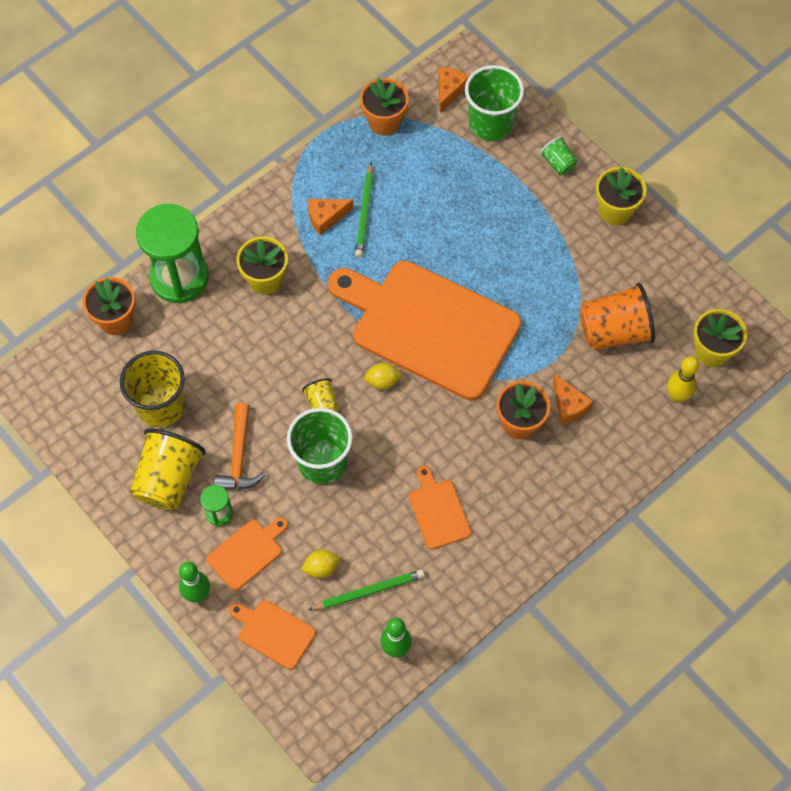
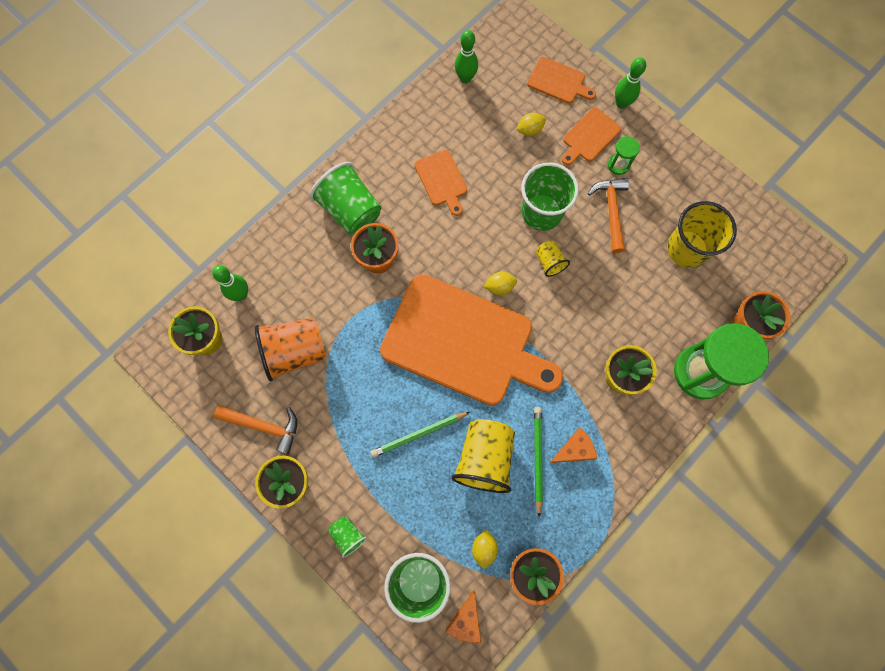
camera: 175 degrees right, 10 degrees up
yellow cup [130,428,206,510] -> yellow cup moved to [451,419,515,493]
green pencil [308,569,425,610] -> green pencil moved to [371,412,470,458]
orange cheese [553,373,593,424] -> none
yellow bowling pin [667,356,699,403] -> green bowling pin [212,265,248,301]
none -> orange hammer [214,406,297,454]
none -> green cup [310,162,381,235]
none -> yellow lemon [472,529,498,569]

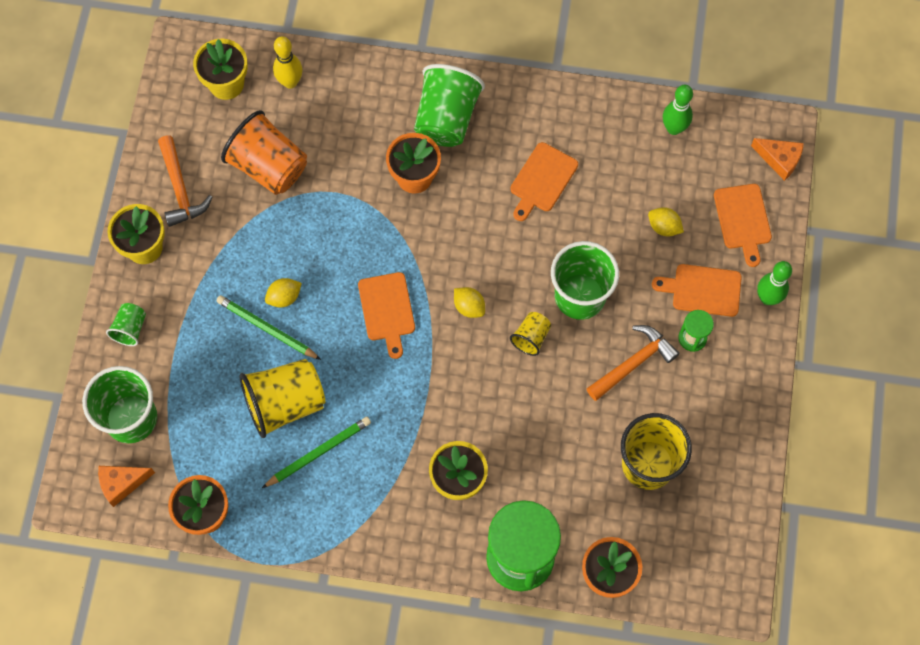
camera: 55 degrees right, 5 degrees down
green bowling pin [212,265,248,301] -> yellow bowling pin [273,36,303,89]
orange cutting board [380,274,563,406] -> orange cutting board [358,272,415,359], size x0.42
yellow lemon [472,529,498,569] -> yellow lemon moved to [265,278,302,307]
orange cheese [550,428,597,463] -> orange cheese moved to [751,138,804,181]

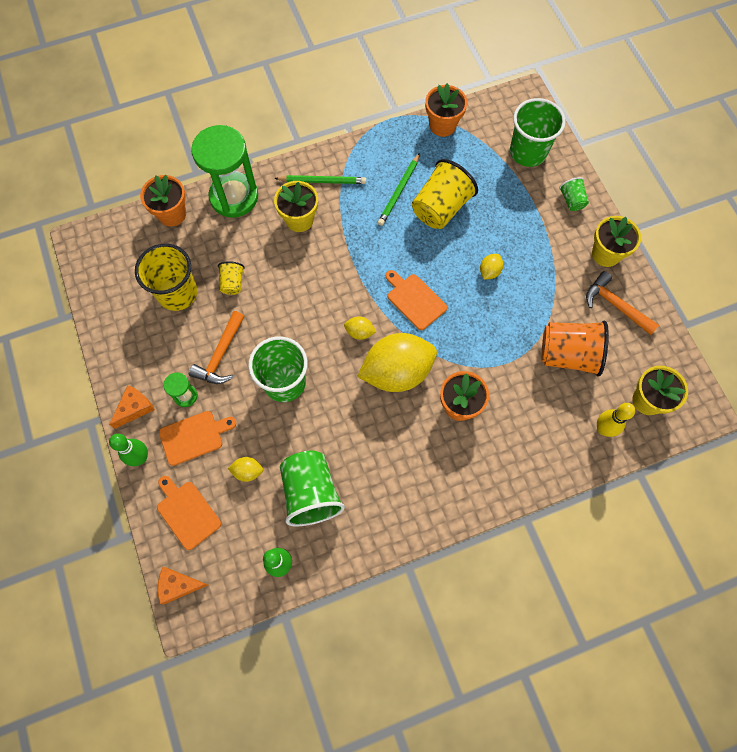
camera: 150 degrees right, 0 degrees up
orange cheese [98,466,155,507] -> orange cheese moved to [109,385,155,429]
green pencil [216,295,321,360] -> green pencil moved to [274,175,366,184]
green cup [414,64,485,147] -> green cup moved to [280,451,345,526]
orange cutting board [510,142,578,221] -> none
yellow cup [510,312,551,356] -> yellow cup moved to [218,261,245,295]
none -> yellow lemon [357,333,437,392]

